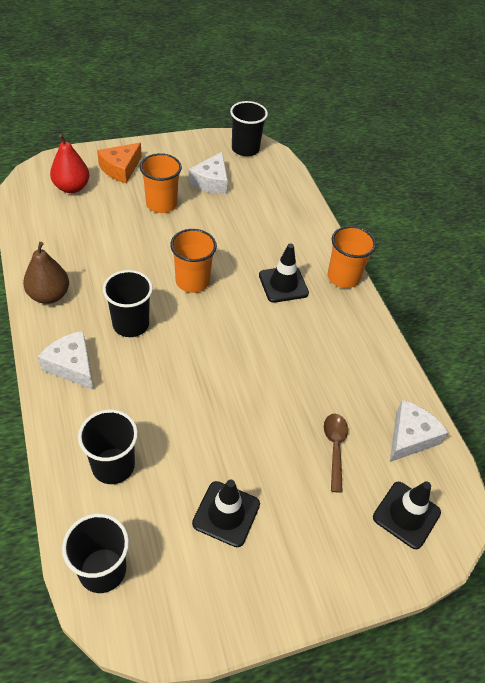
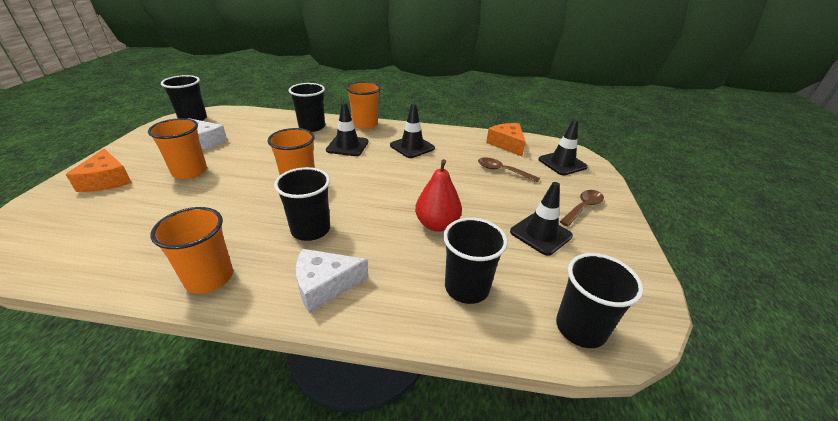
camera: 60 degrees left, 15 degrees down
brown pear [23,242,69,304] -> orange cup [150,207,233,294]
red pear [50,134,89,193] -> red pear moved to [415,159,462,232]
white cheese [390,400,449,462] -> orange cheese [486,123,526,156]
none -> black cup [289,83,325,132]
none -> black traffic cone [390,104,435,158]
none -> brown spoon [559,190,604,226]

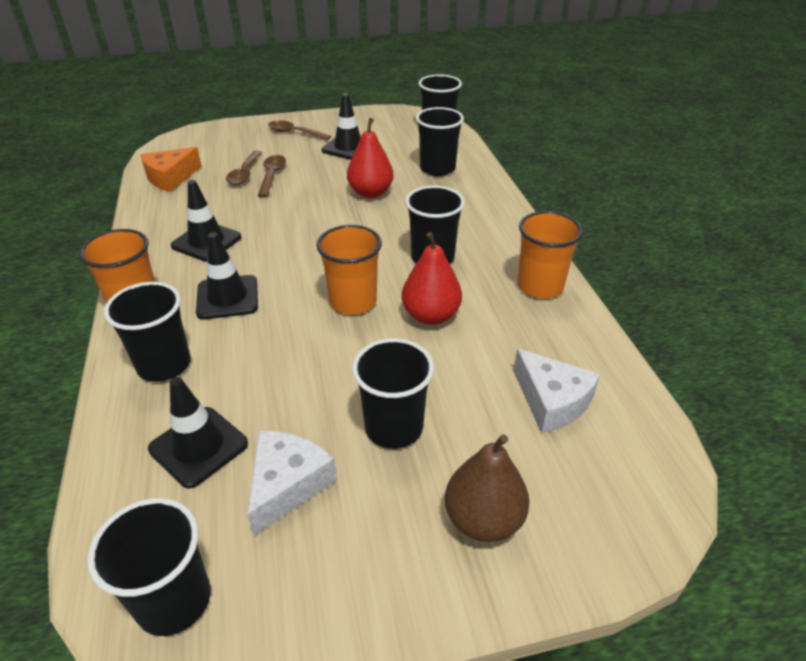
camera: 110 degrees left, 5 degrees up
orange cheese [65,149,132,192] -> brown pear [445,434,529,542]
orange cup [148,118,207,179] -> black cup [352,338,434,449]
white cheese [296,249,368,313] -> white cheese moved to [514,349,600,433]
black traffic cone [538,119,588,175] -> black traffic cone moved to [148,377,248,489]
none -> brown spoon [258,155,286,197]
none -> red pear [402,232,462,325]

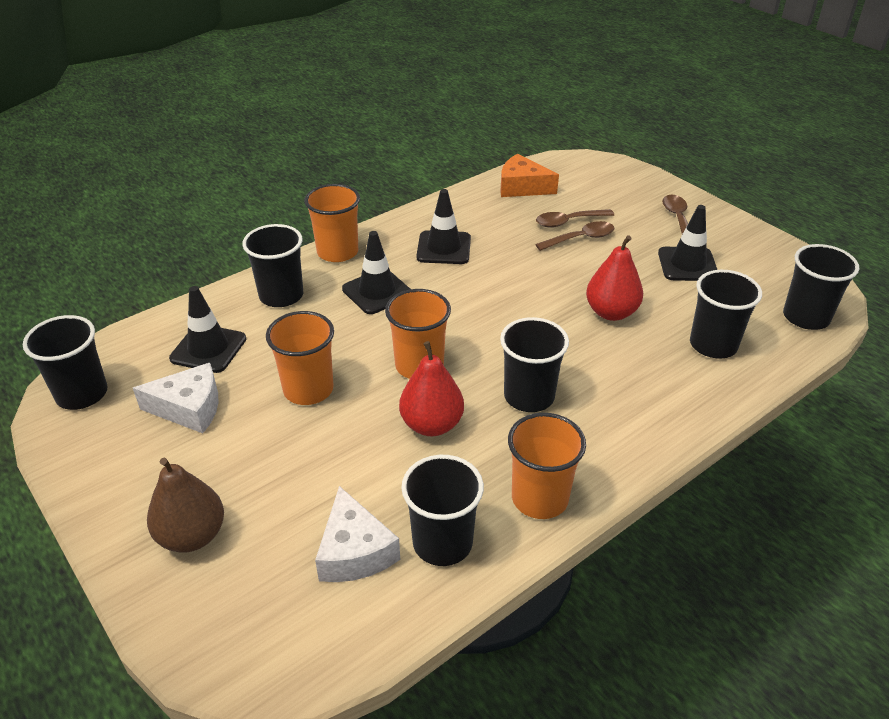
camera: 65 degrees right, 0 degrees up
black cup [352,338,434,449] -> black cup moved to [401,455,484,566]
white cheese [514,349,600,433] -> white cheese turned 45 degrees counterclockwise [315,486,400,582]
none -> orange cup [266,311,334,405]

